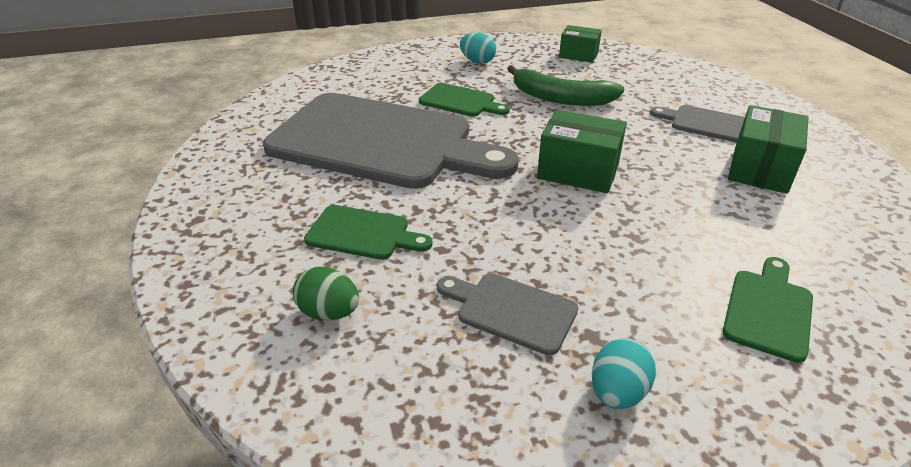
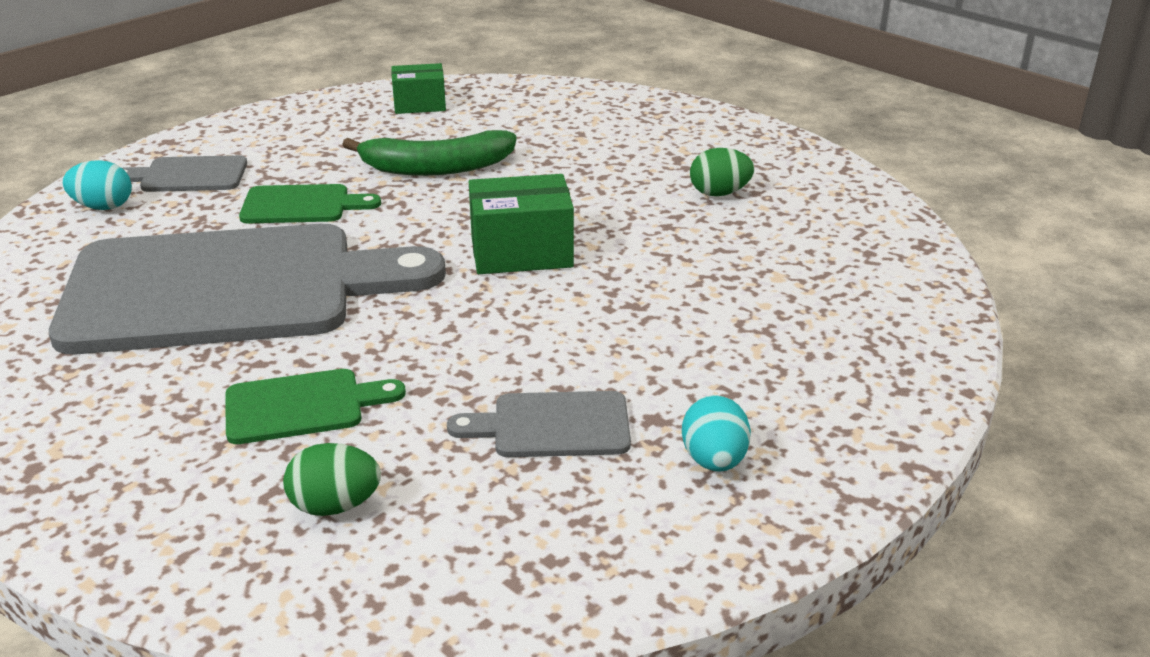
camera: 30 degrees left, 5 degrees down
turquoise egg [460,32,496,64] -> turquoise egg moved to [62,160,132,210]
grey cutting board [650,105,745,143] -> grey cutting board moved to [122,155,247,192]
green cutting board [723,257,813,363] -> none
green box [728,105,808,194] -> green egg [690,148,754,196]

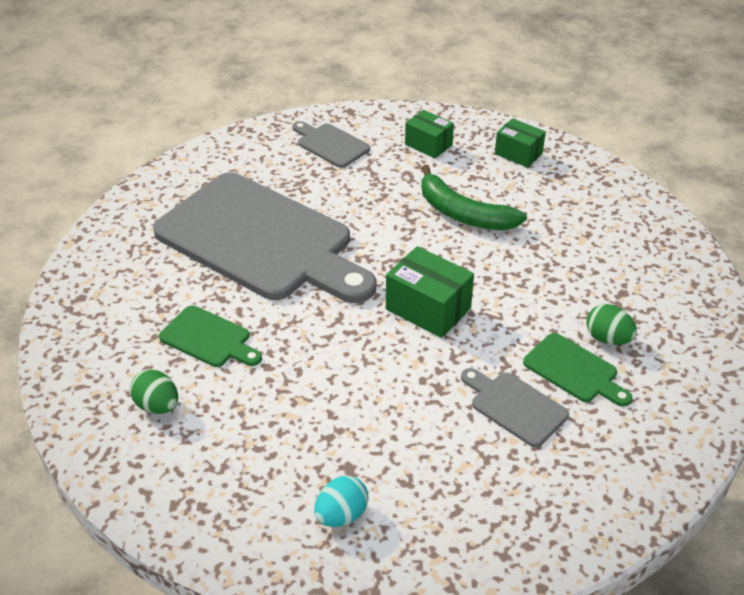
camera: 45 degrees right, 10 degrees up
turquoise egg [62,160,132,210] -> none
green cutting board [239,184,381,223] -> green cutting board moved to [523,333,632,407]
grey cutting board [447,391,631,457] -> grey cutting board moved to [461,368,569,447]
none -> green box [405,110,454,158]

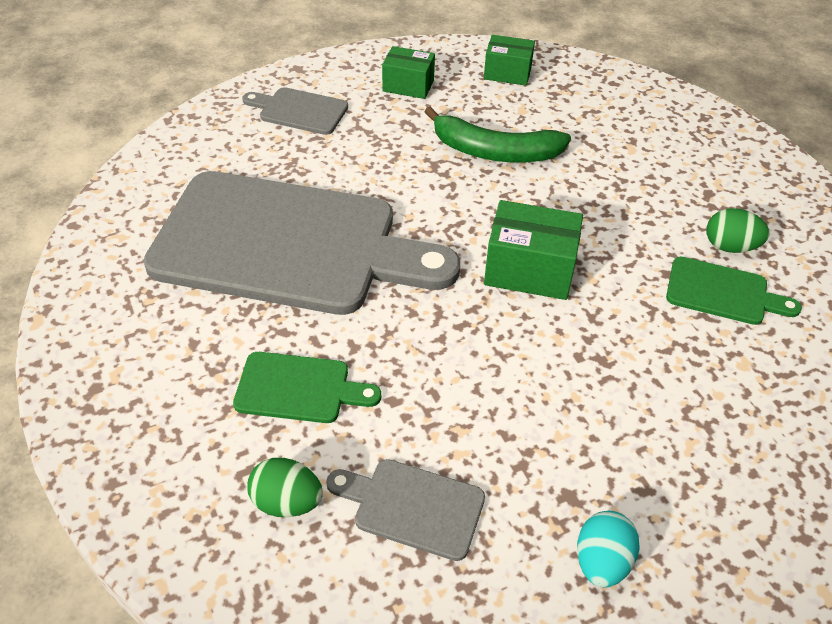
camera: 25 degrees left, 5 degrees up
grey cutting board [461,368,569,447] -> grey cutting board moved to [326,459,485,561]

